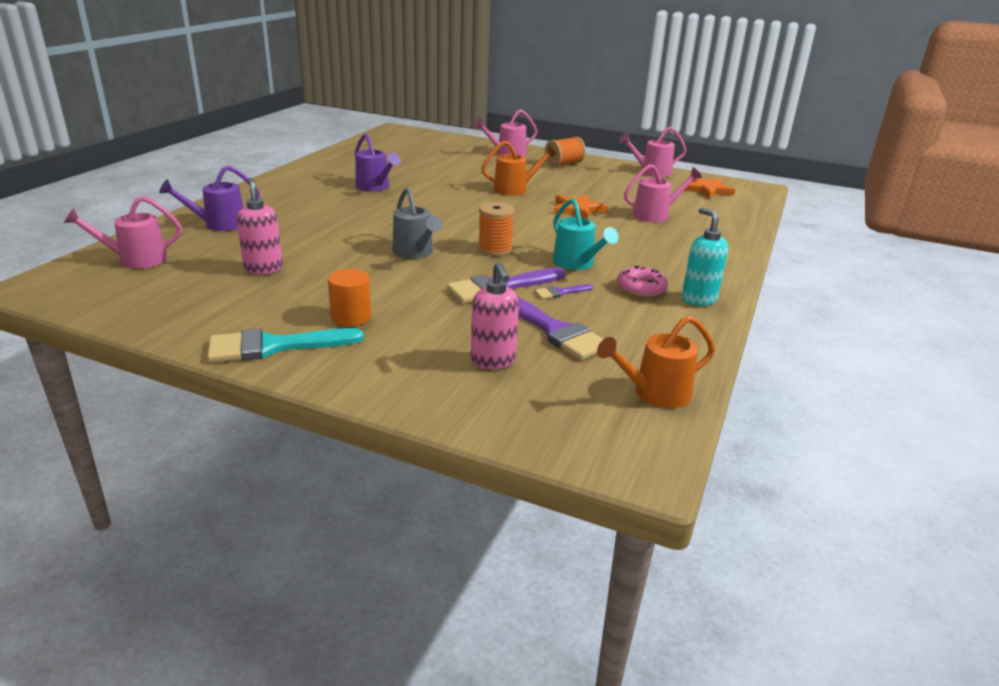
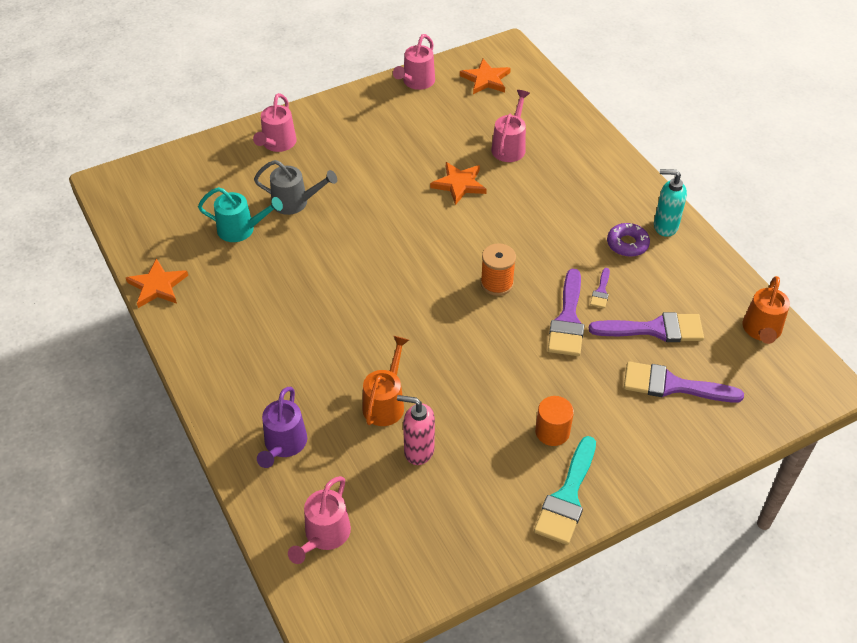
camera: 50 degrees left, 20 degrees up
purple watering can [355,134,401,192] -> none
grey watering can [392,188,443,258] -> grey watering can moved to [254,160,337,215]
pink soap dispenser [471,262,519,369] -> purple brush [624,362,744,403]
orange watering can [481,141,557,196] -> orange watering can moved to [362,336,409,426]
orange spool [545,137,586,167] -> none
turquoise watering can [553,199,619,270] -> turquoise watering can moved to [198,187,283,242]
pink donut [617,266,668,297] -> purple donut [607,223,650,257]
none -> orange star [126,258,188,308]

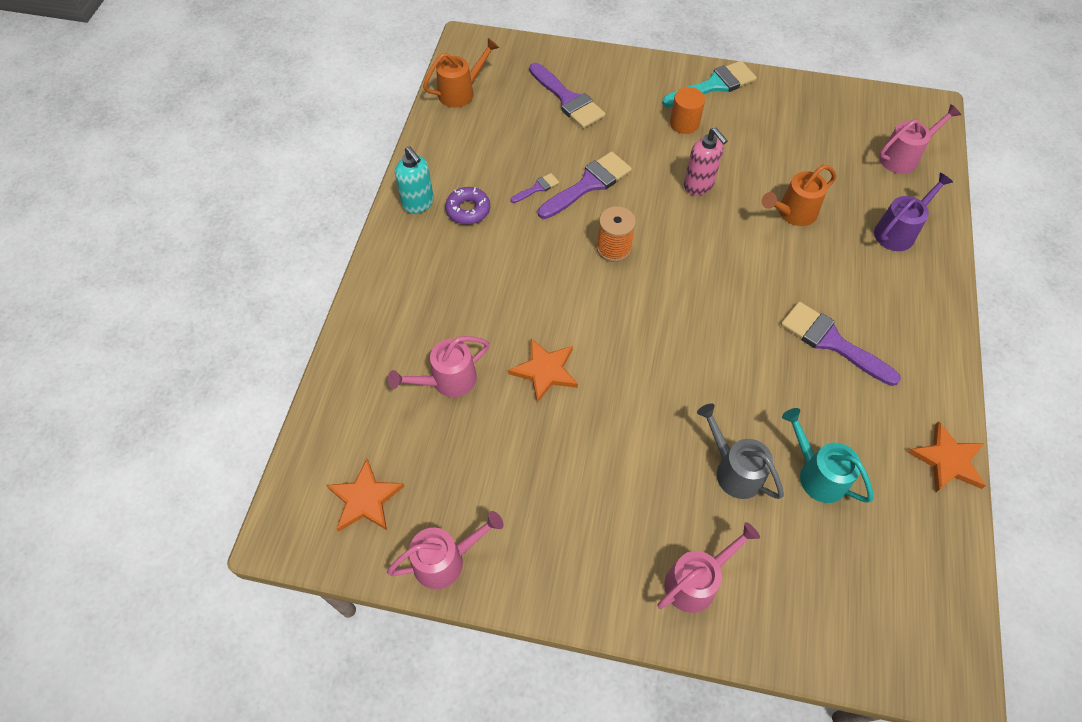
camera: 140 degrees left, 10 degrees up
pink soap dispenser [397,395,435,465] -> pink soap dispenser moved to [684,128,727,195]
purple brush [589,312,704,342] -> purple brush moved to [781,302,901,386]

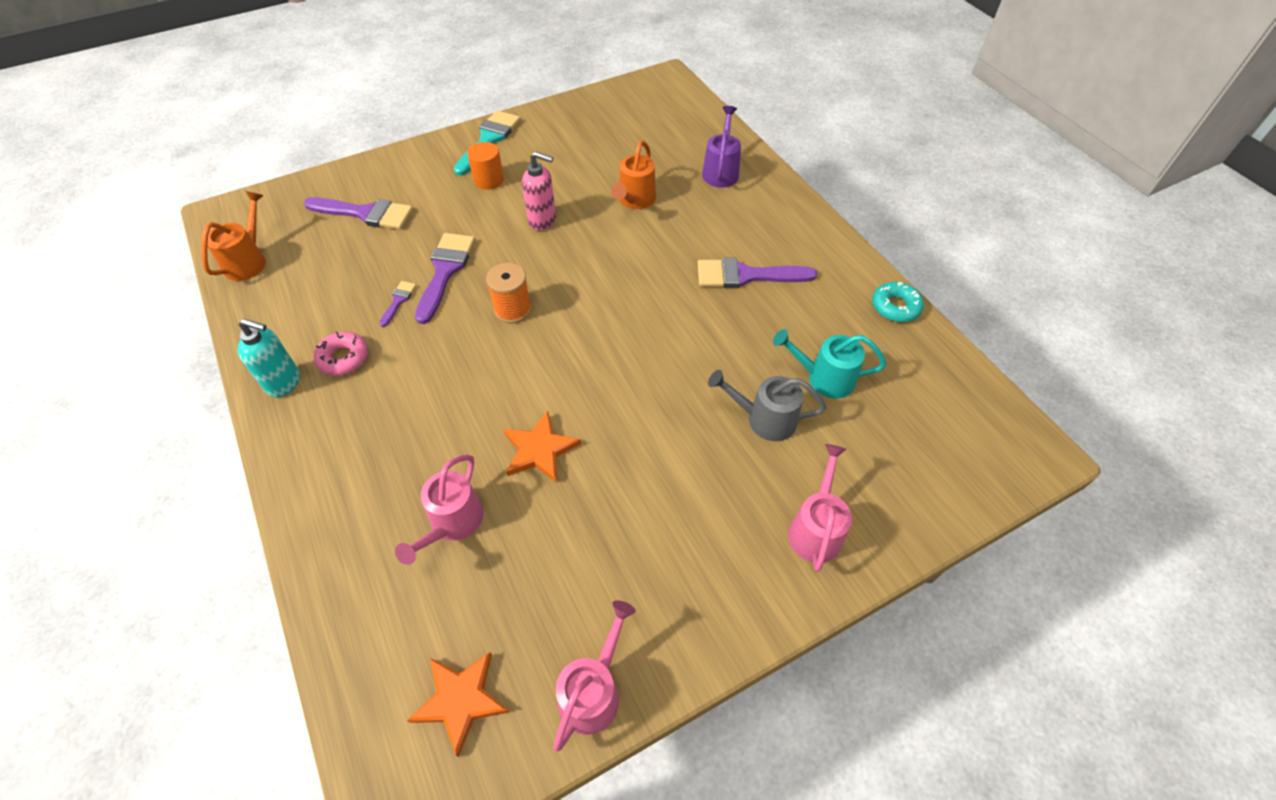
camera: 40 degrees left, 5 degrees down
purple donut [445,187,490,225] -> pink donut [313,331,368,376]
pink watering can [879,104,961,174] -> none
orange star [908,421,986,492] -> turquoise donut [872,282,924,322]

